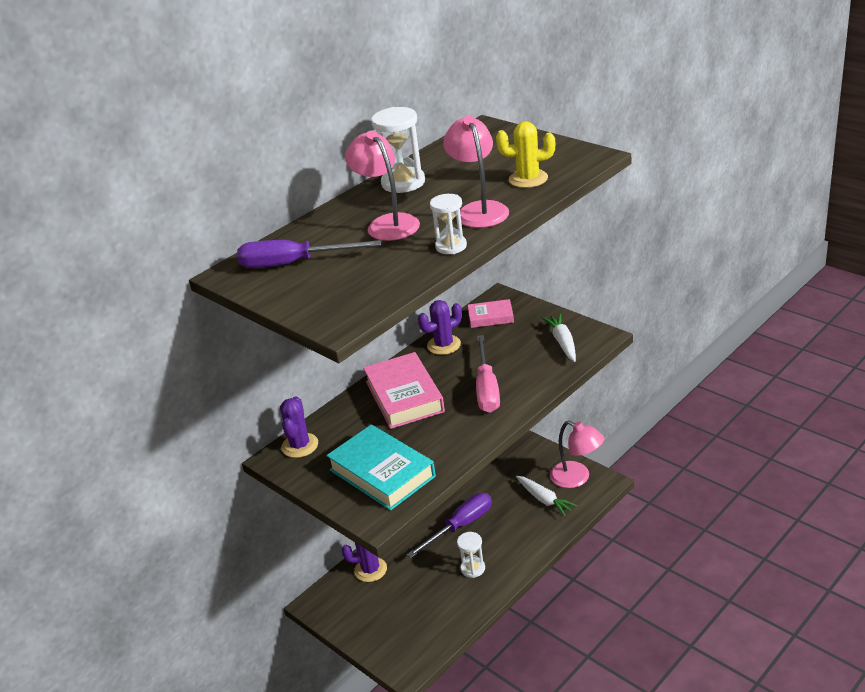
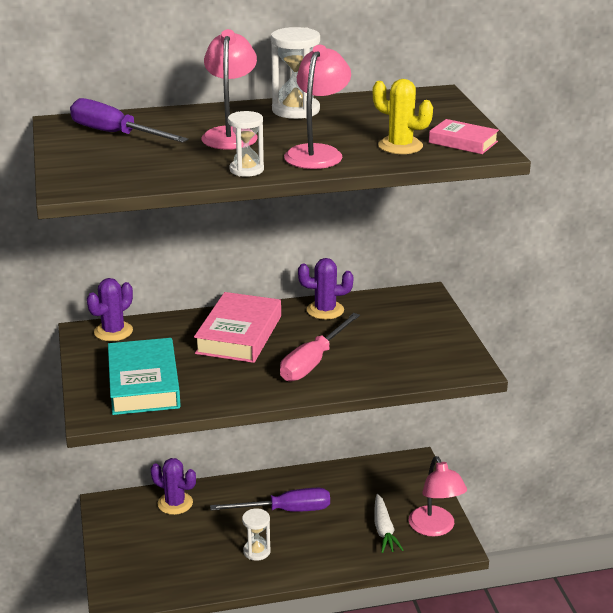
camera: 30 degrees right, 5 degrees down
pink book [468,299,514,328] -> pink book moved to [429,119,499,154]
white carrot [542,313,576,362] -> none

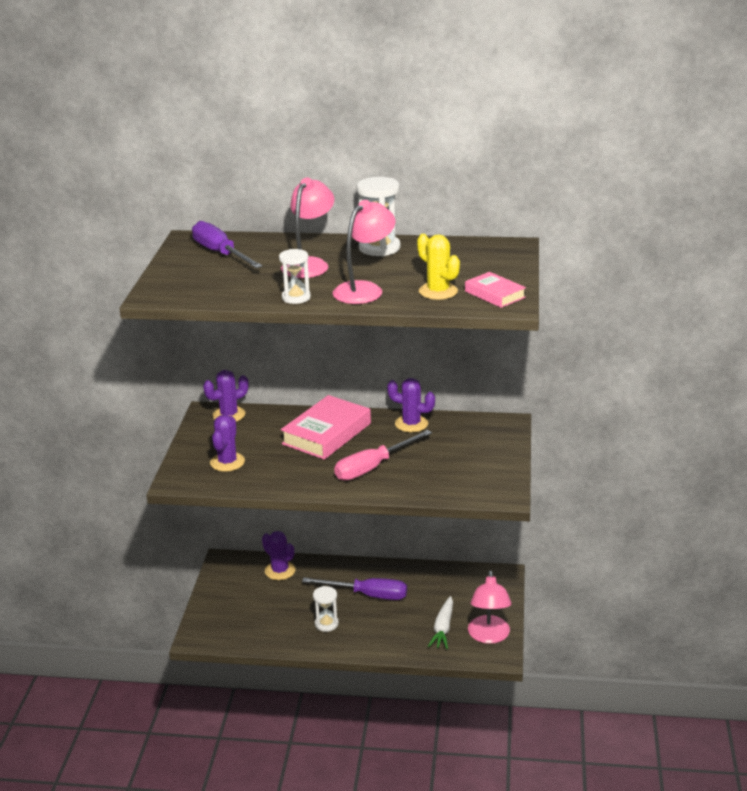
camera: 20 degrees right, 0 degrees up
turquoise book [108,338,181,415] -> purple cactus [210,415,245,472]

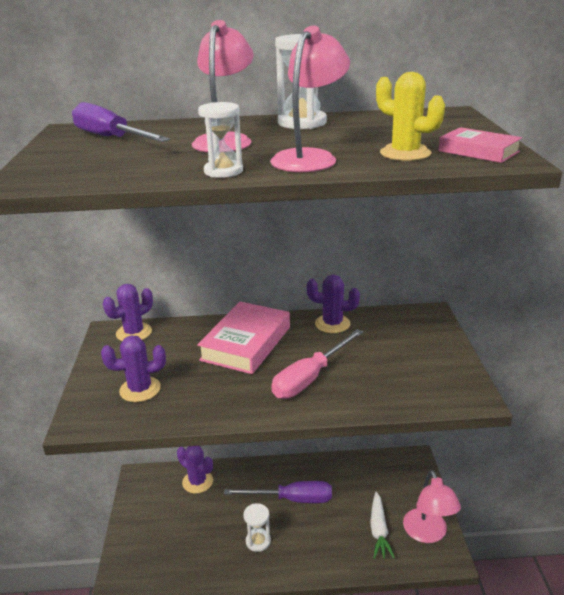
camera: 10 degrees left, 0 degrees up
purple cactus [210,415,245,472] -> purple cactus turned 75 degrees clockwise [101,335,166,402]

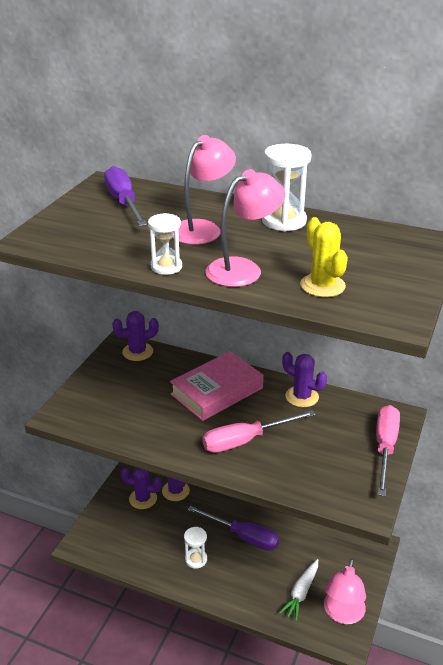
camera: 25 degrees right, 5 degrees up
purple cactus [101,335,166,402] -> purple cactus moved to [121,467,162,509]
pink book [439,127,522,163] -> none
none -> pink screwdriver [376,405,400,496]

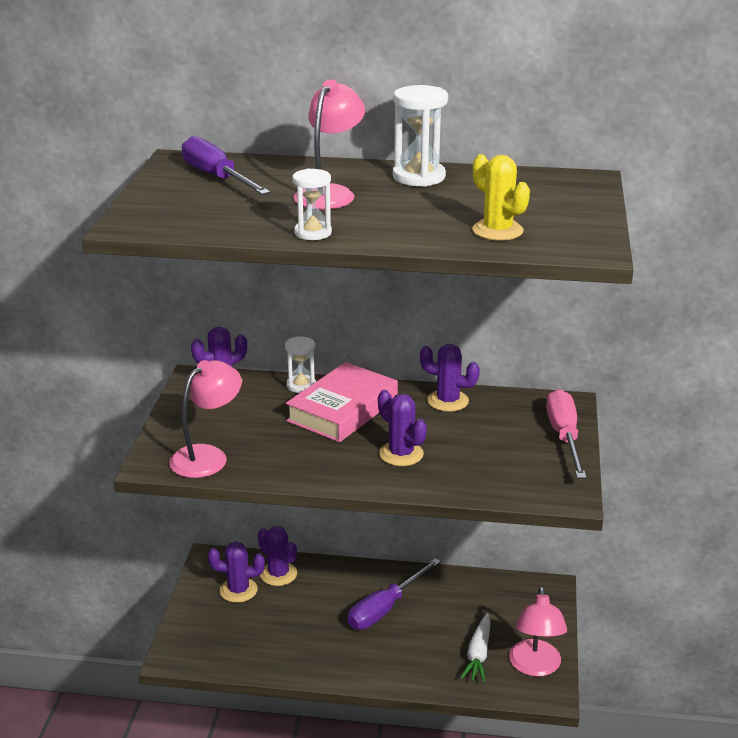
camera: 15 degrees left, 5 degrees down
white hourglass [184,527,207,569] -> white hourglass moved to [285,336,316,393]
purple screwdriver [188,506,280,551] -> purple screwdriver turned 120 degrees clockwise [348,558,441,630]
pink screwdriver [202,410,316,453] -> purple cactus [378,390,427,466]
pink lamp [205,169,285,287] -> pink lamp moved to [169,360,242,478]

